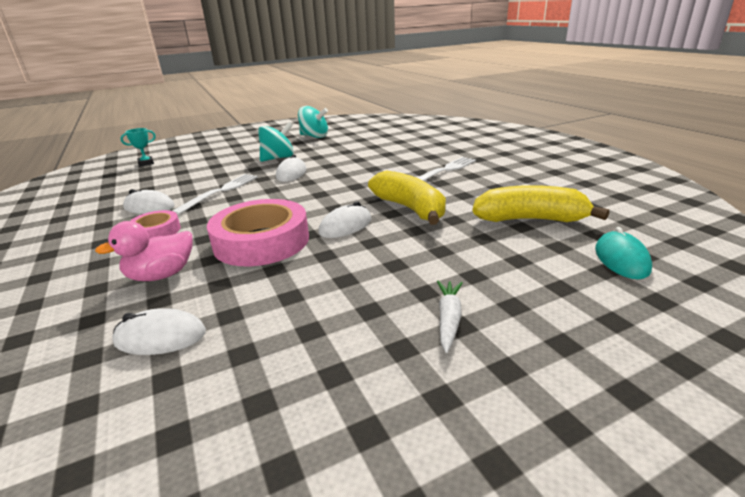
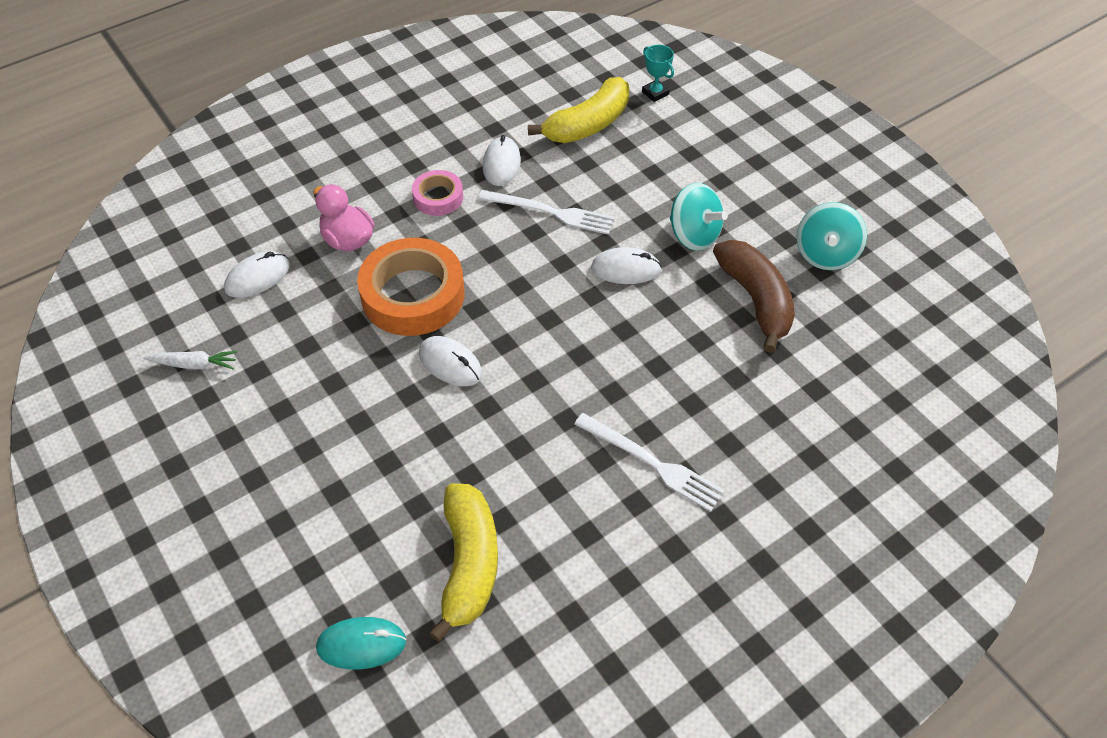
camera: 80 degrees right, 25 degrees up
white mouse [112,308,206,355] -> white mouse turned 60 degrees clockwise [224,252,290,298]
pink tape [207,199,309,266] -> orange tape [357,238,465,336]
yellow banana [368,170,446,225] -> yellow banana moved to [528,77,630,143]
white carrot [437,281,463,353] -> white carrot moved to [143,351,238,369]
none -> brown banana [713,240,795,353]

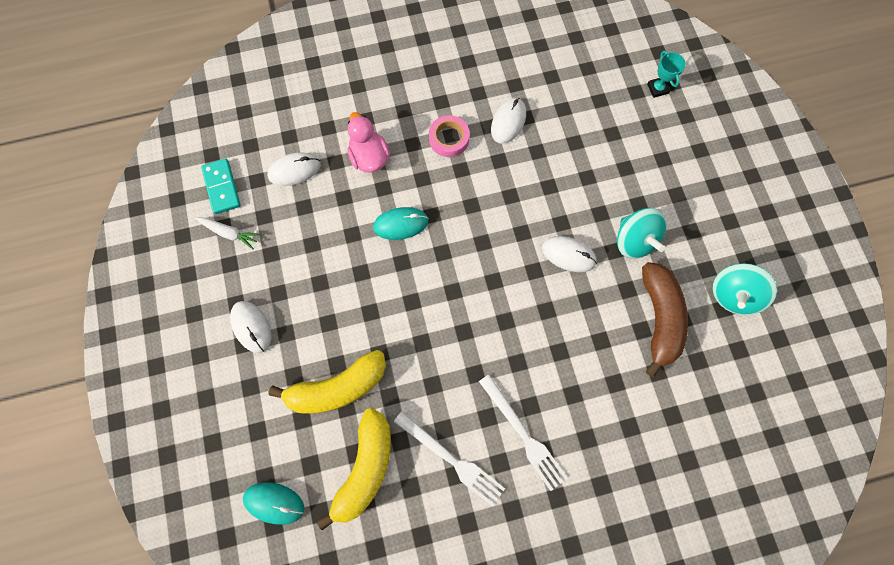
camera: 20 degrees right, 20 degrees up
orange tape [357,238,465,336] -> turquoise mouse [373,207,428,240]
white mouse [419,336,482,386] -> white mouse moved to [230,301,271,353]
white fork [478,190,615,235] -> white fork moved to [394,411,505,507]
yellow banana [528,77,630,143] -> yellow banana moved to [268,350,386,414]
none -> turquoise domino [201,158,241,214]

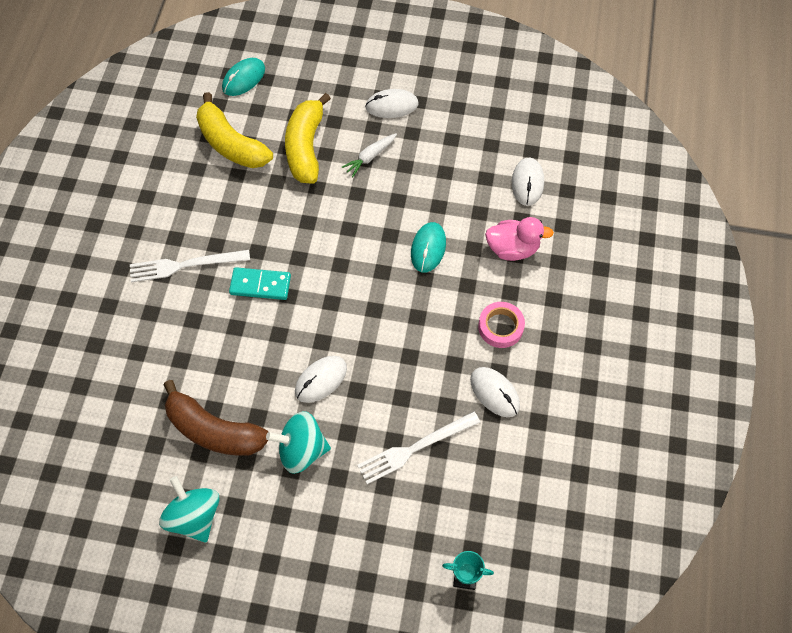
camera: 115 degrees right, 10 degrees down
white carrot [195,217,260,249] -> white carrot moved to [342,133,397,177]
turquoise domino [201,158,241,214] -> turquoise domino moved to [229,267,291,300]
white fork [394,411,505,507] -> white fork moved to [357,411,480,484]

